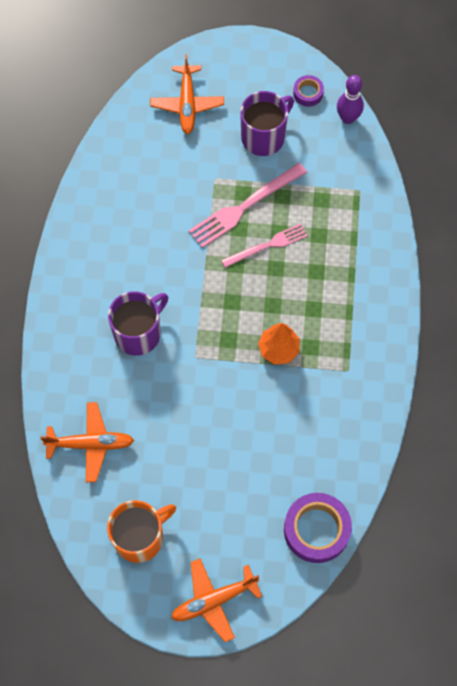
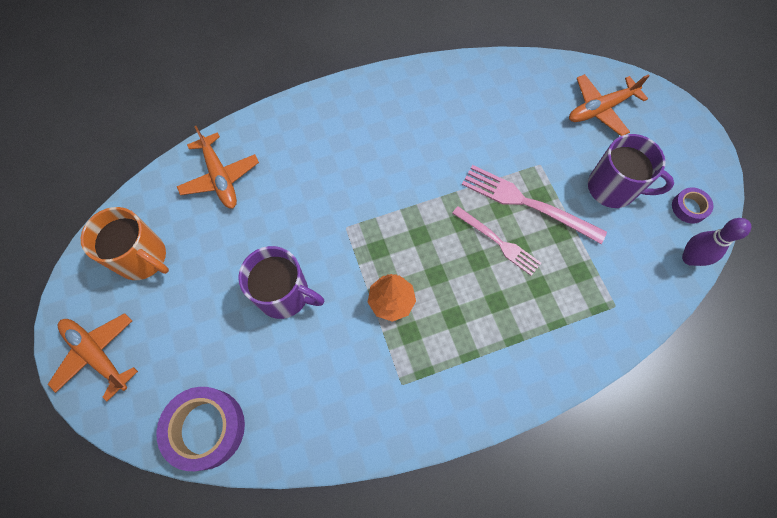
camera: 65 degrees right, 0 degrees up
purple mug [108,291,168,356] -> purple mug moved to [238,246,324,319]

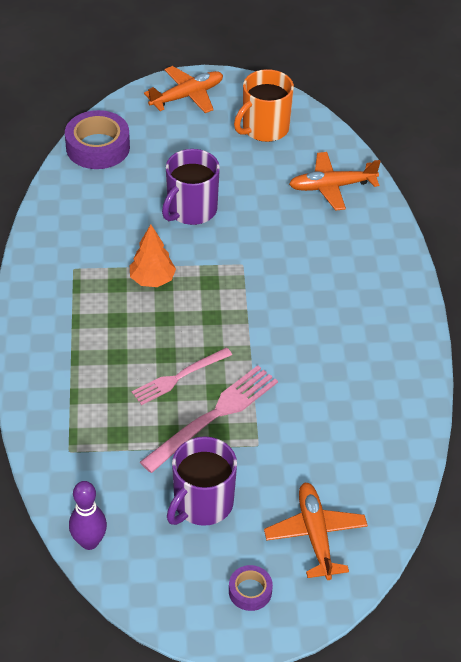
camera: 105 degrees right, 20 degrees down
purple tape [672,187,713,224] -> purple tape moved to [229,565,273,611]

